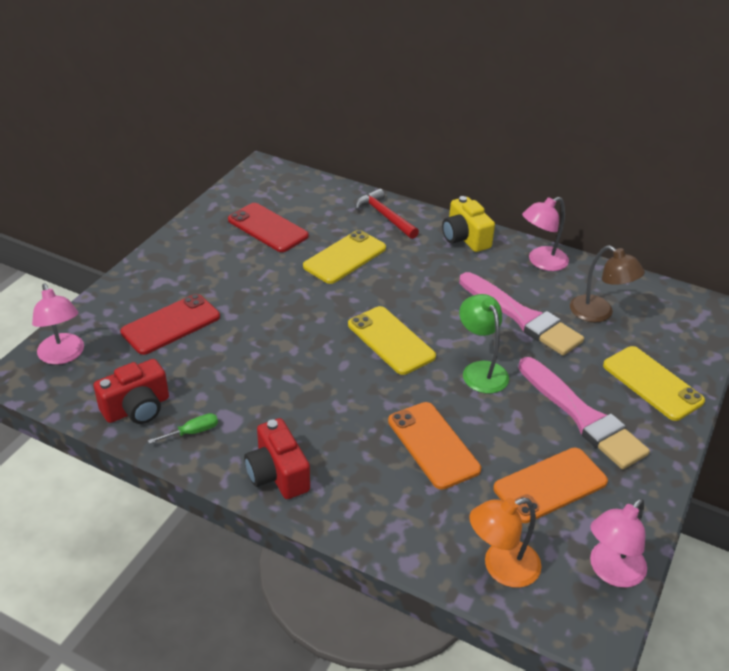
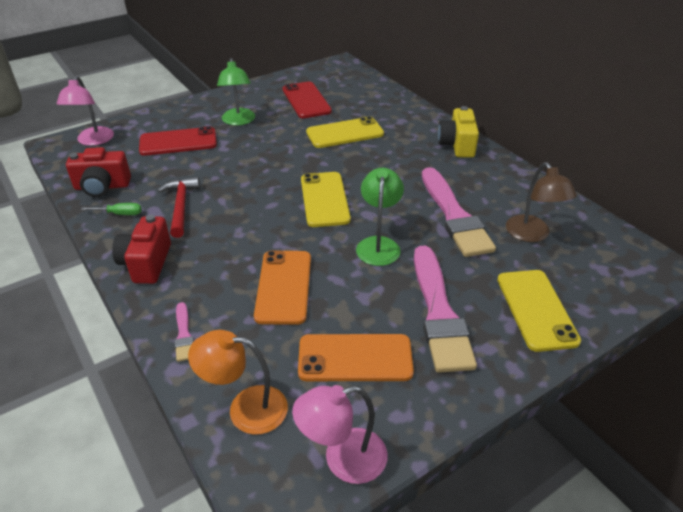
camera: 30 degrees right, 0 degrees up
red hammer [355,188,419,239] -> red hammer moved to [158,177,200,238]
pink lamp [522,197,569,271] -> none
none -> pink brush [174,302,194,362]
none -> green lamp [217,58,255,126]

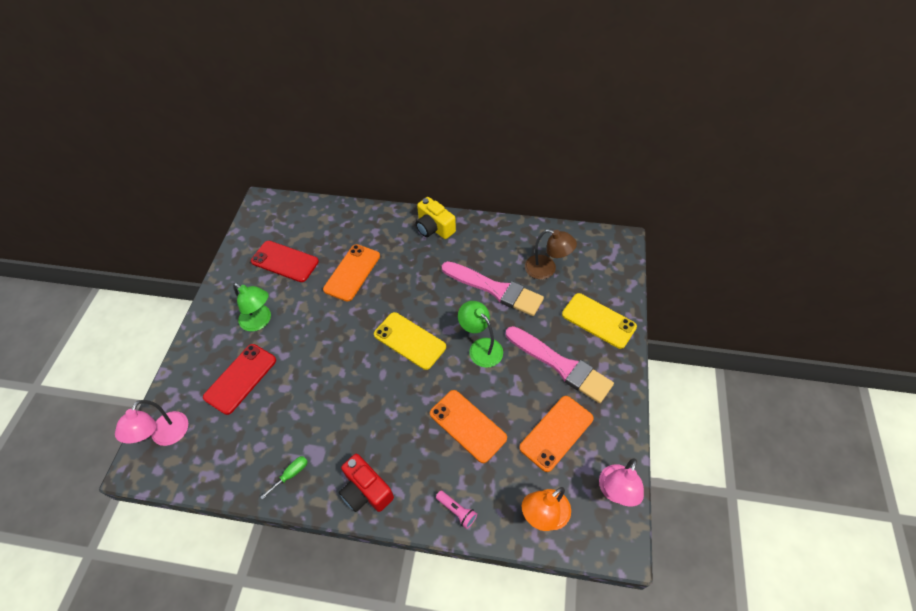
camera: 45 degrees left, 15 degrees up
pink lamp [57,76,114,146] -> pink lamp turned 60 degrees clockwise [115,400,188,446]
red camera [66,147,131,197] -> none
red hammer [158,177,200,238] -> none
pink brush [174,302,194,362] -> pink flashlight [436,491,477,529]
yellow phone [306,116,384,148] -> orange phone [323,244,380,302]

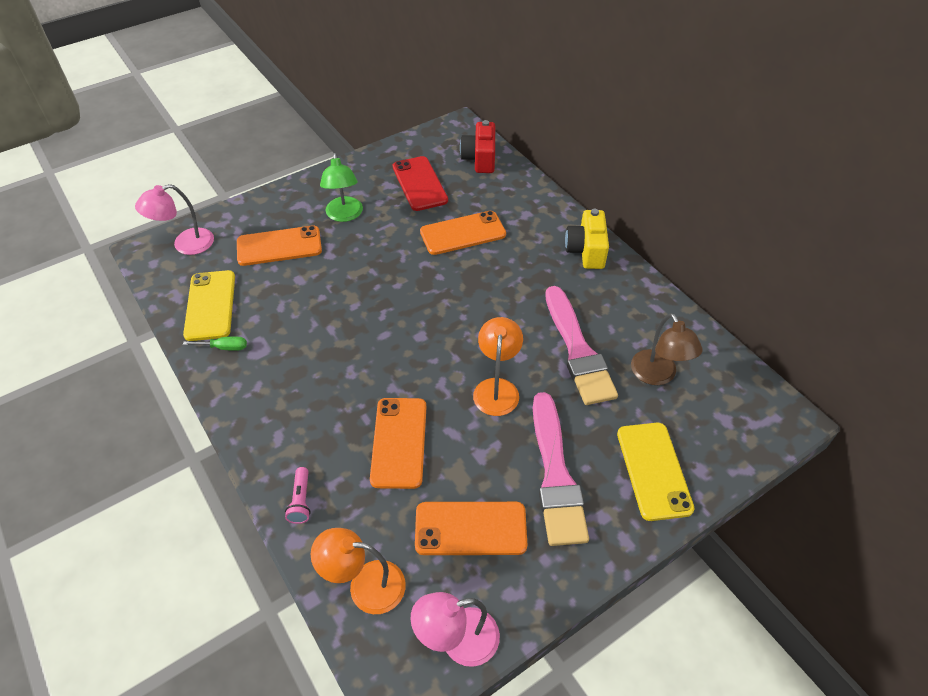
camera: 45 degrees right, 5 degrees down
red phone [203,344,276,415] -> orange phone [237,226,322,266]
red camera [339,454,394,512] -> red camera moved to [460,120,495,173]
yellow phone [374,312,446,370] -> yellow phone moved to [183,270,235,341]
green lamp [458,301,503,368] -> orange lamp [473,317,523,416]

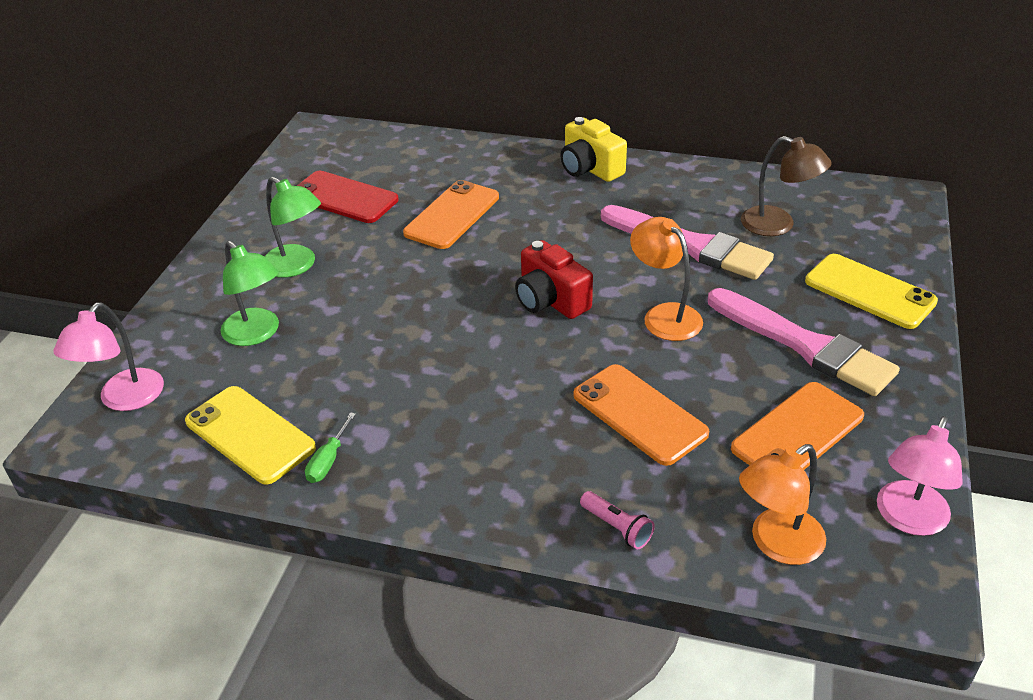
camera: 40 degrees left, 10 degrees down
green screwdriver [183,337,247,351] -> green screwdriver turned 150 degrees clockwise [305,412,356,483]
orange phone [237,226,322,266] -> green lamp [220,241,279,346]
red camera [460,120,495,173] -> red camera moved to [515,240,593,319]

